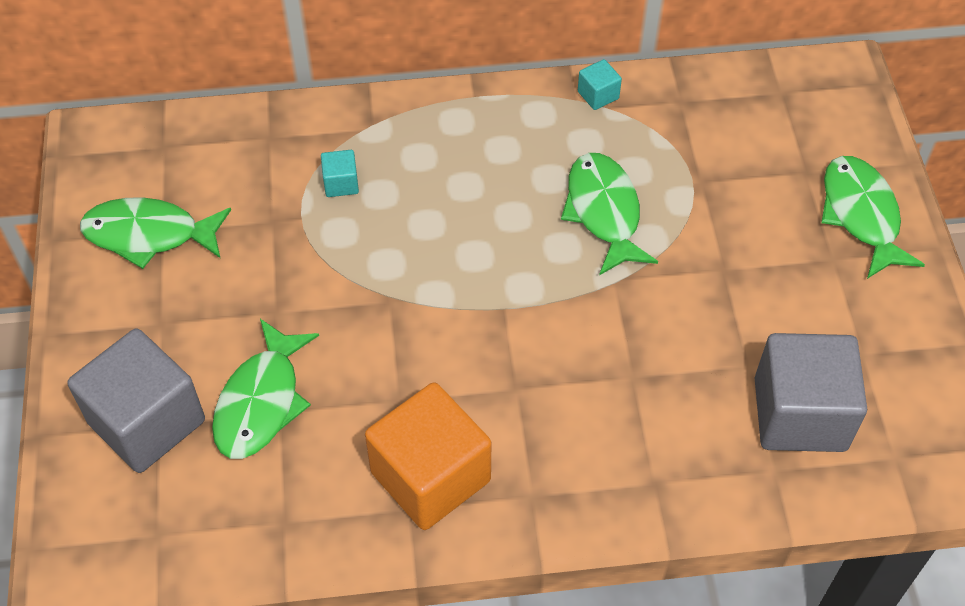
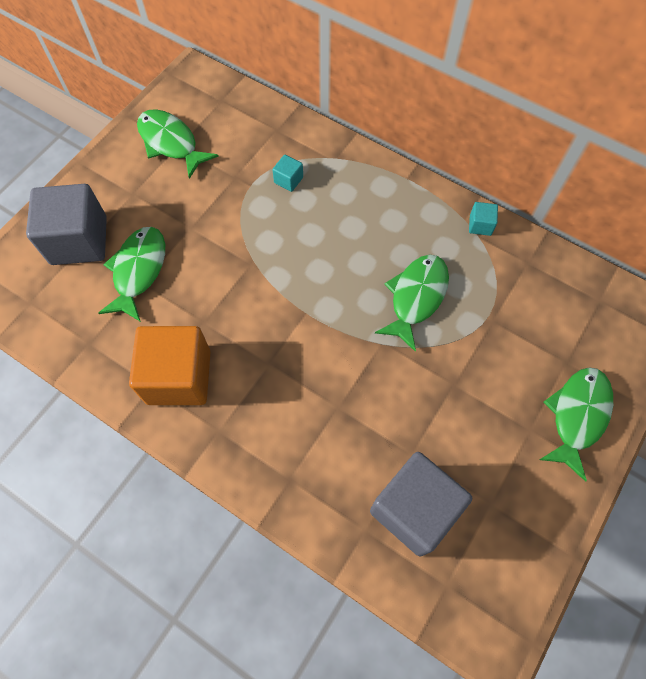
camera: 40 degrees right, 10 degrees up
green fish [212,319,319,459] -> green fish turned 135 degrees clockwise [98,227,165,322]

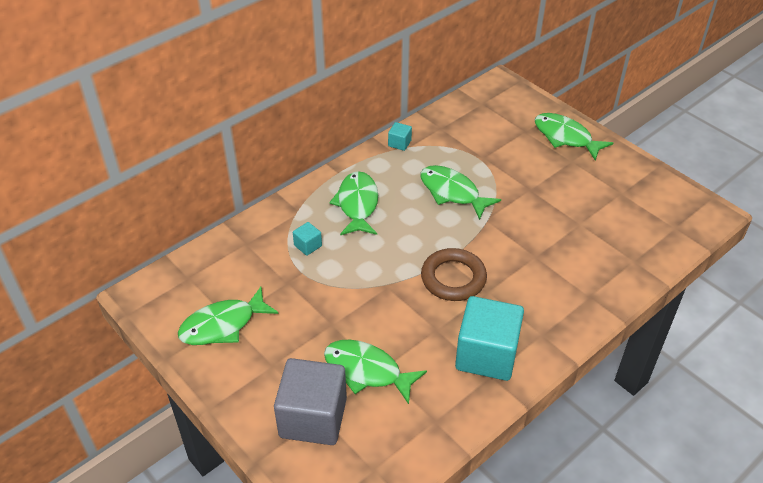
camera: 75 degrees left, 20 degrees down
orange cube [129,326,210,405] -> turquoise cube [455,296,524,381]
grey cube [370,452,472,557] -> none
none -> green fish [329,171,378,235]
none -> brown ring [421,248,487,301]

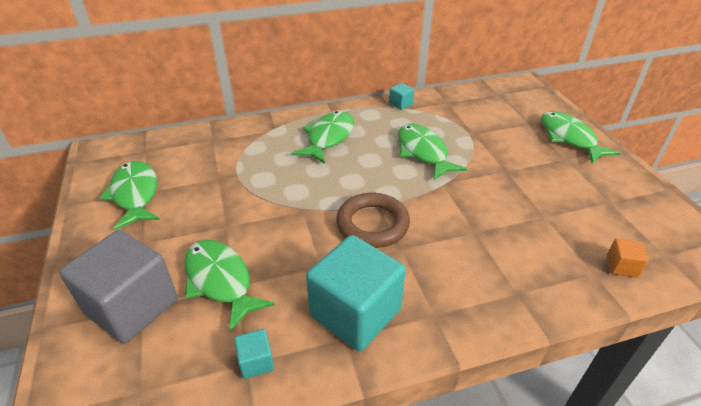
camera: 25 degrees right, 5 degrees down
green fish [178,287,279,345] -> green fish turned 75 degrees clockwise [99,161,160,230]
turquoise cube [293,222,322,256] -> turquoise cube moved to [234,329,274,379]
none -> orange cube [607,238,649,278]

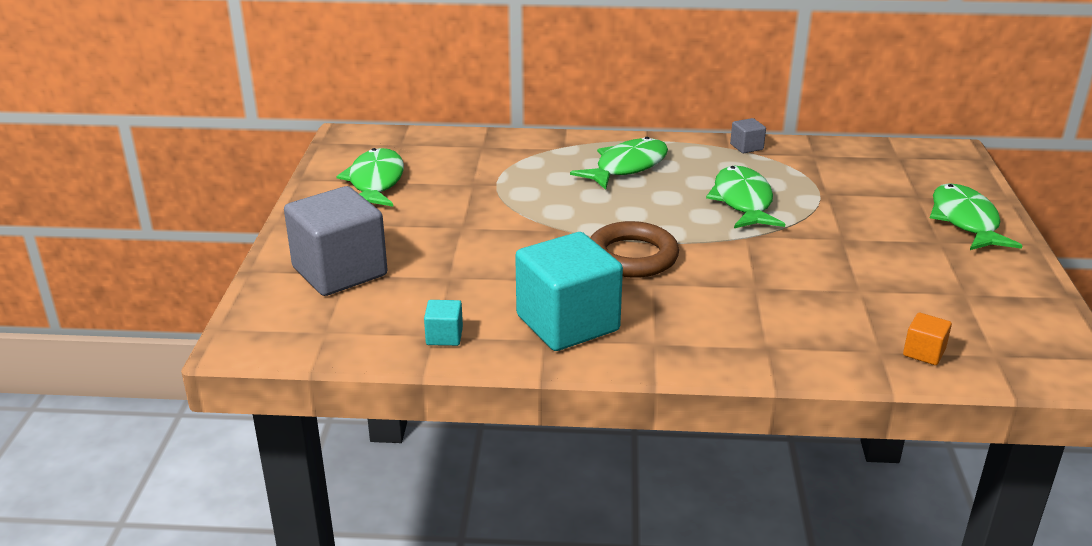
camera: 20 degrees right, 10 degrees down
green fish [184,240,275,332] -> none
turquoise cube [389,83,414,110] -> grey cube [730,118,766,153]

